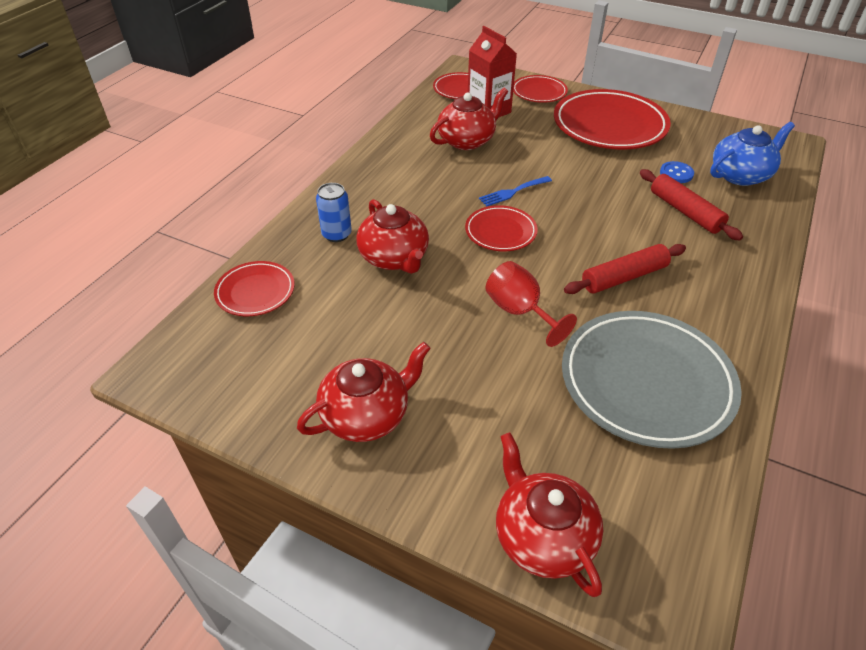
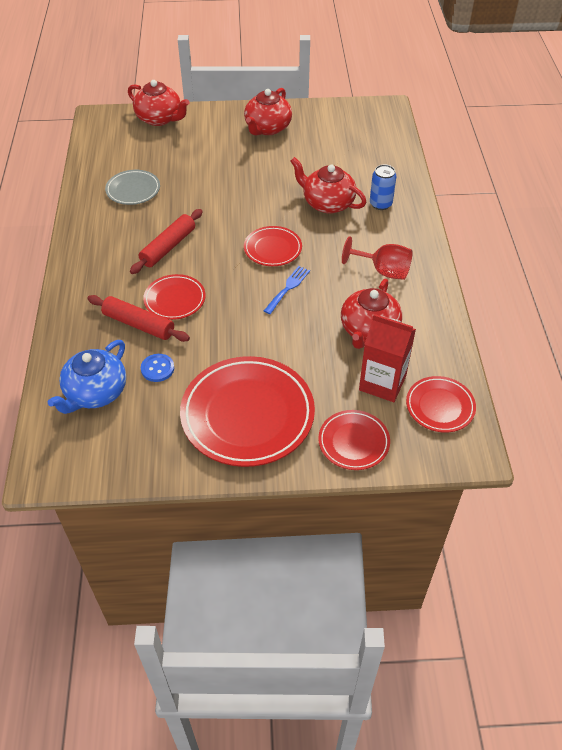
camera: 150 degrees right, 5 degrees up
red plate [214,261,295,316] -> red plate moved to [143,274,205,320]
red goblet [485,261,577,347] -> red goblet moved to [342,236,413,280]
grey plate [562,311,742,449] -> grey plate [105,170,160,205], size x0.52

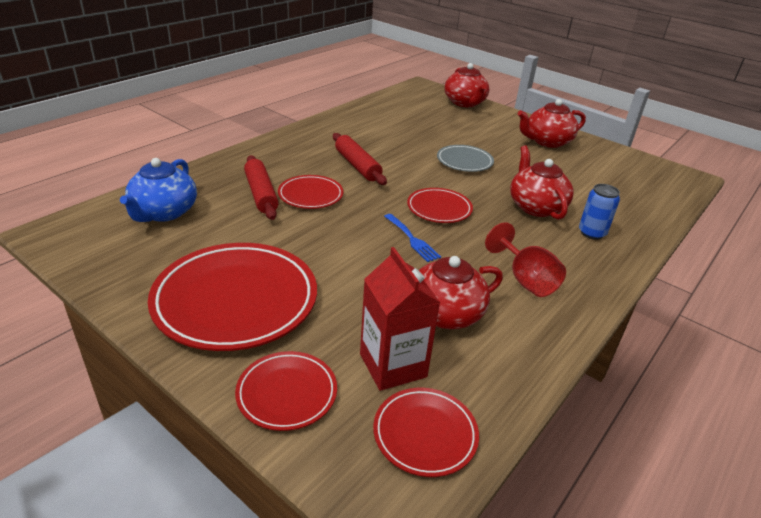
camera: 40 degrees right, 15 degrees down
blue teapot [48,340,126,414] -> blue teapot turned 60 degrees counterclockwise [120,158,197,222]
grey plate [105,170,160,205] -> grey plate moved to [437,145,494,172]
red rolling pin [130,209,203,274] -> red rolling pin turned 75 degrees clockwise [333,133,387,185]
blue button [141,354,174,382] -> none
blue fork [264,266,310,314] -> blue fork turned 75 degrees clockwise [384,214,441,262]

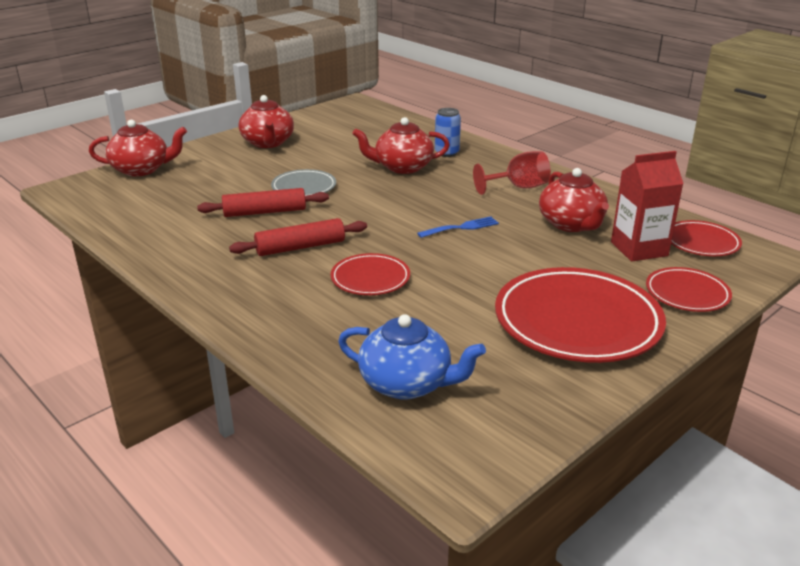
camera: 80 degrees left, 5 degrees down
red rolling pin [244,155,279,220] -> red rolling pin moved to [197,188,329,217]
red plate [407,188,473,223] -> none

